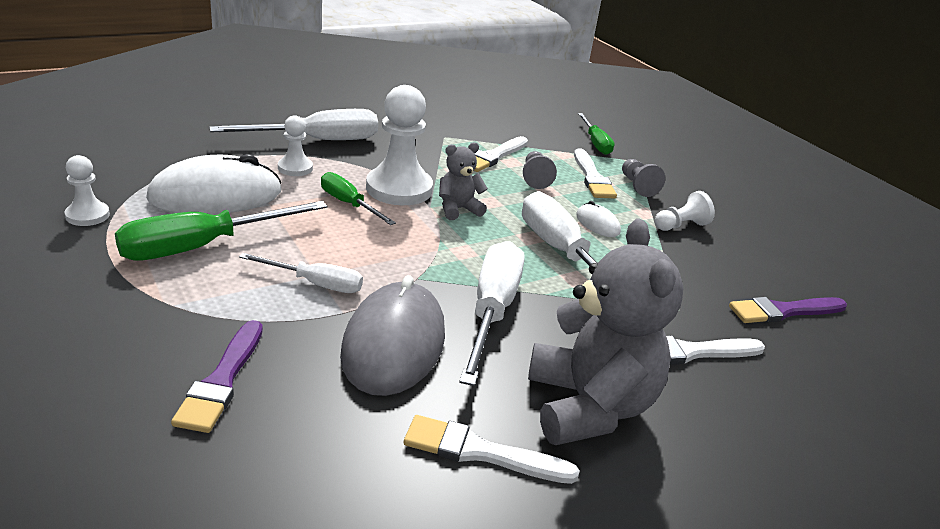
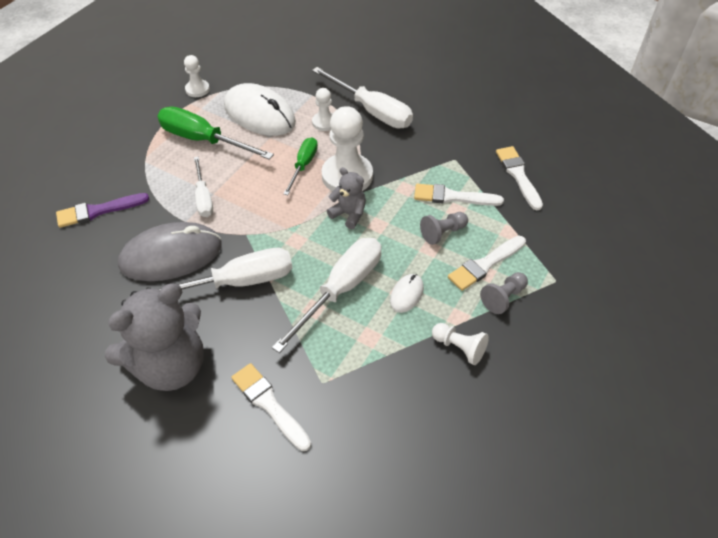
camera: 65 degrees right, 20 degrees up
white brush [404,415,580,484] -> white brush moved to [496,146,543,210]
green screwdriver [578,113,615,155] -> none
purple brush [729,297,847,323] -> none

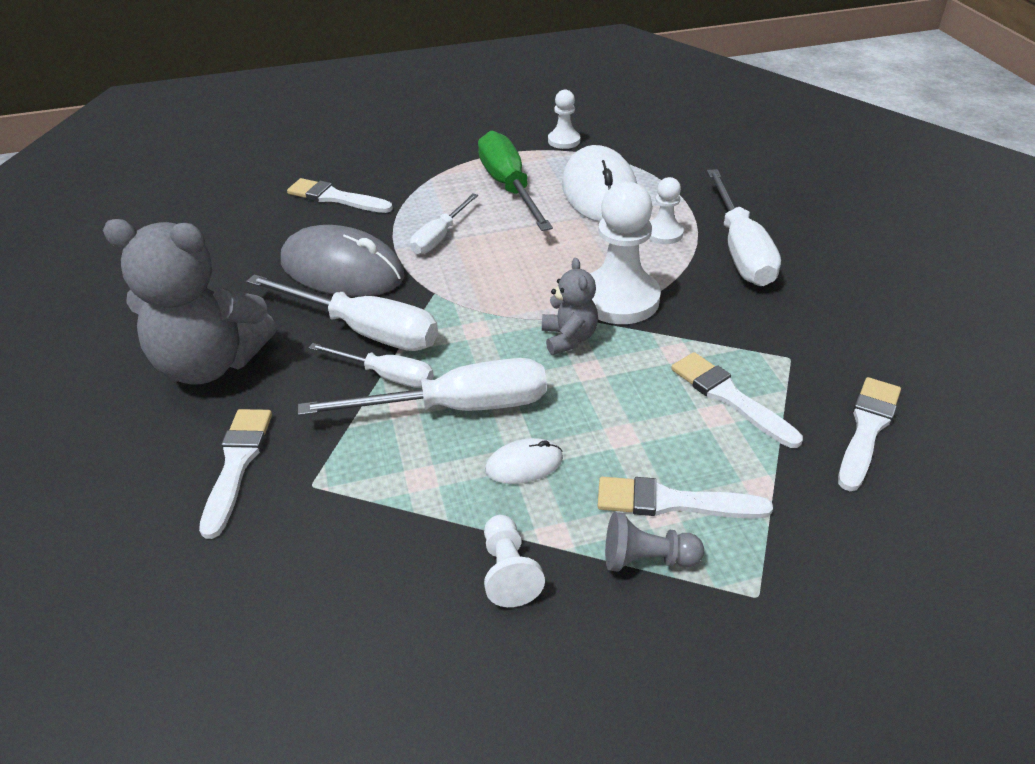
camera: 45 degrees right, 10 degrees down
purple brush [56,193,149,228] -> white brush [287,178,393,213]
green screwdriver [284,137,318,195] -> none
grey pawn [420,212,468,245] -> none
none -> white screwdriver [308,343,434,388]

